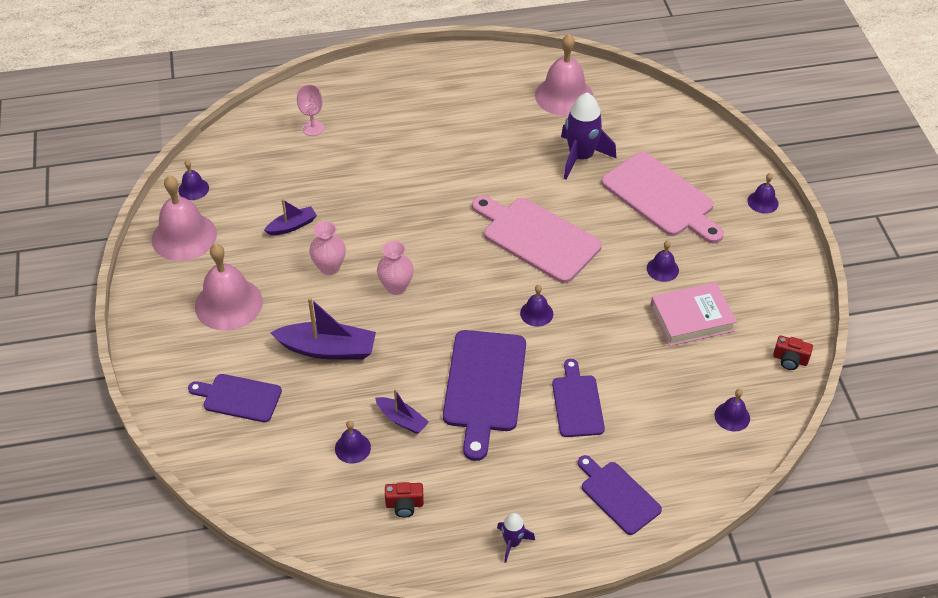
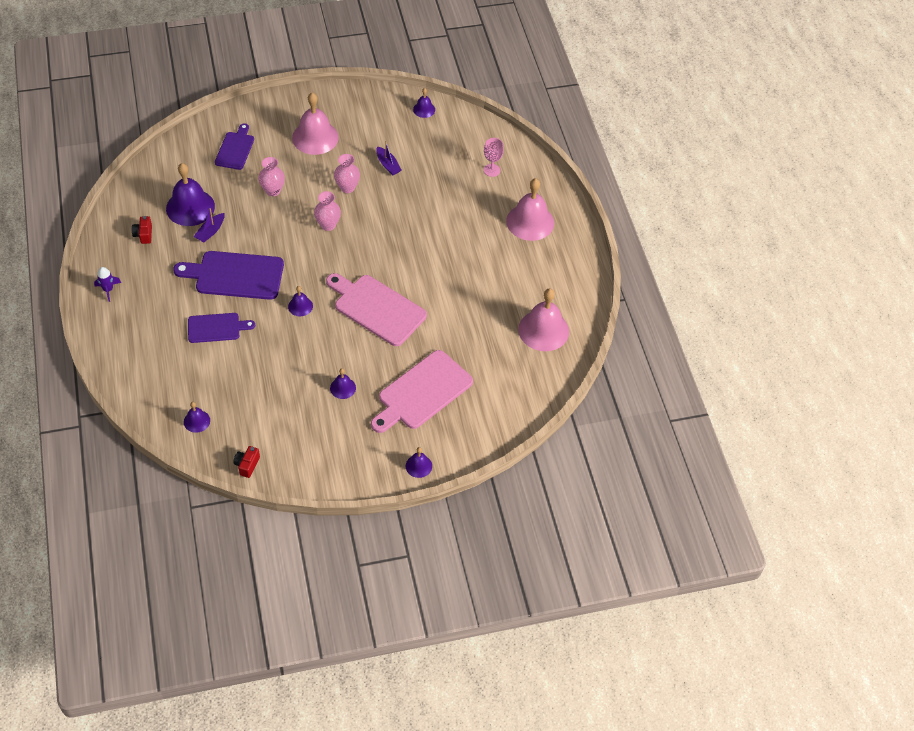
camera: 85 degrees right, 5 degrees up
pink bell [152,176,217,261] -> pink bell moved to [506,178,554,241]
purple boat [270,297,376,360] -> pink vase [258,157,285,196]
purple bell [335,421,371,464] -> purple bell [166,163,215,226], size x2.04
pink cutting board [472,196,602,283] -> pink cutting board turned 90 degrees counterclockwise [326,273,427,346]
purple rocket [561,93,616,180] -> none
purple cutting board [578,455,662,535] -> none
pink book [650,282,737,346] -> none

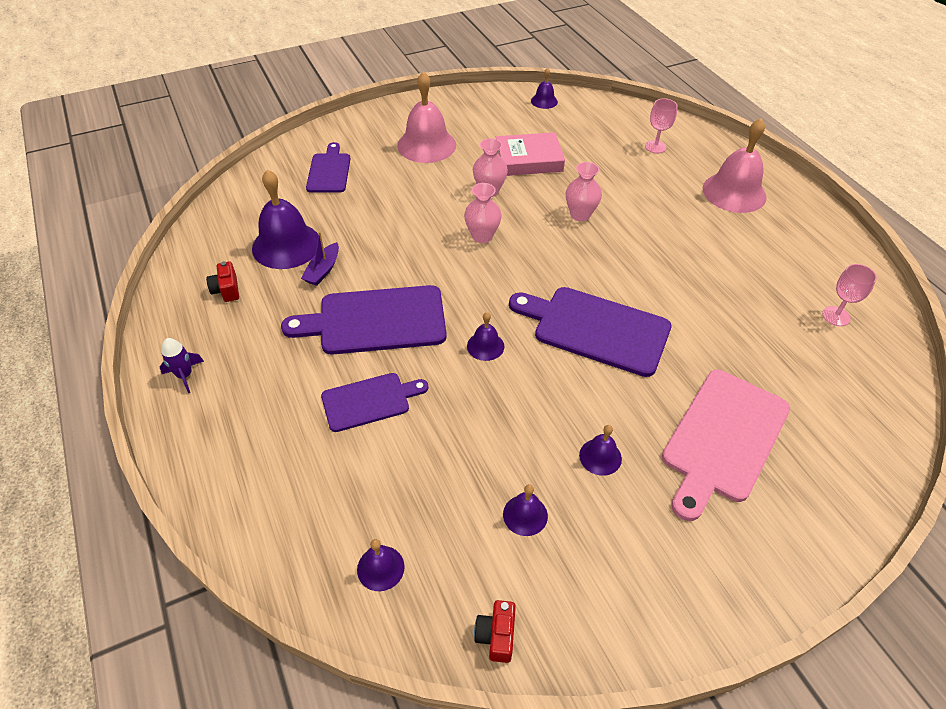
camera: 10 degrees left, 5 degrees down
pink vase [258,157,285,196] -> pink vase moved to [566,162,602,221]
pink cutting board [326,273,427,346] -> purple cutting board [509,287,672,377]
purple boat [376,141,401,176] -> pink book [496,132,565,176]
purple bell [405,447,432,478] -> purple bell moved to [503,484,548,536]
pink bell [518,288,569,351] -> pink goblet [822,264,877,326]

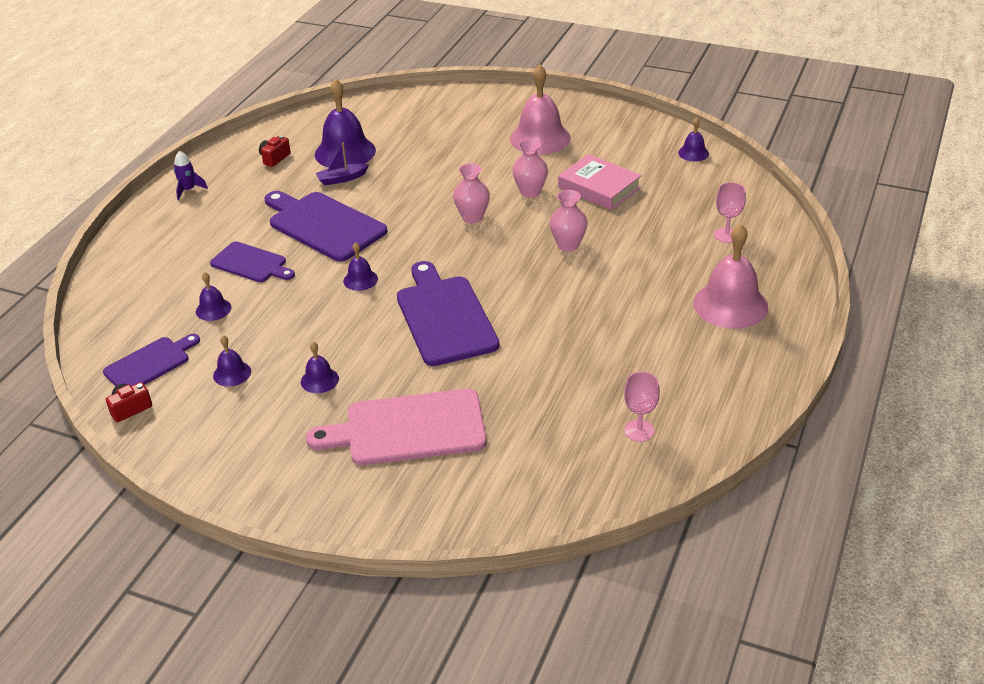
camera: 50 degrees right, 10 degrees down
purple cutting board [306,142,350,193] -> purple cutting board moved to [103,334,200,386]
purple bell [357,539,405,591] -> purple bell moved to [196,272,231,321]

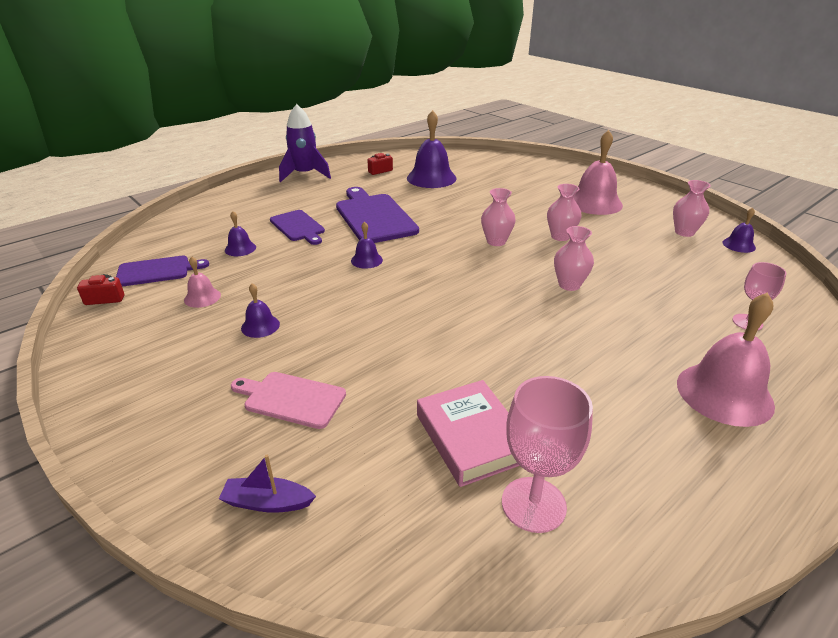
camera: 25 degrees right, 5 degrees down
purple rocket [174,151,208,200] -> purple rocket [279,104,331,182], size x1.95
purple bell [213,335,251,387] -> pink bell [184,257,221,308]
pink cutting board [306,389,487,465] -> pink cutting board [231,372,346,429], size x0.60
purple boat [316,142,369,185] -> purple boat moved to [219,455,316,513]
purple cutting board [397,261,499,366] -> none
pink book [558,154,642,210] -> pink book moved to [417,380,520,487]
pink goblet [624,372,660,442] -> pink goblet [502,376,593,533], size x1.60
none -> pink vase [673,180,711,237]

